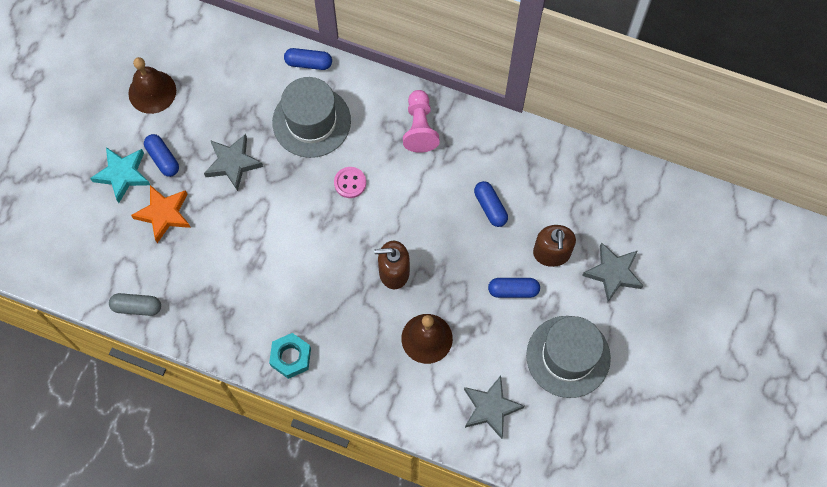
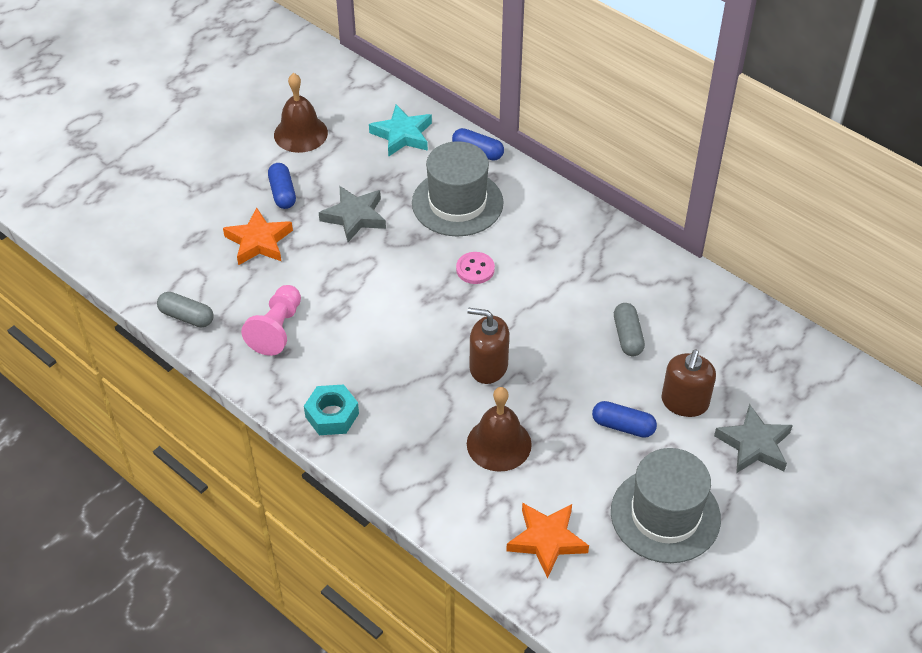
camera: 20 degrees right, 20 degrees down
turquoise star [90,147,150,203] -> turquoise star moved to [369,105,432,157]
pink pawn [403,90,440,153] -> pink pawn moved to [241,285,301,356]
grey star [464,376,524,439] -> orange star [506,503,589,579]
blue capsule [474,181,508,227] -> grey capsule [614,303,645,356]

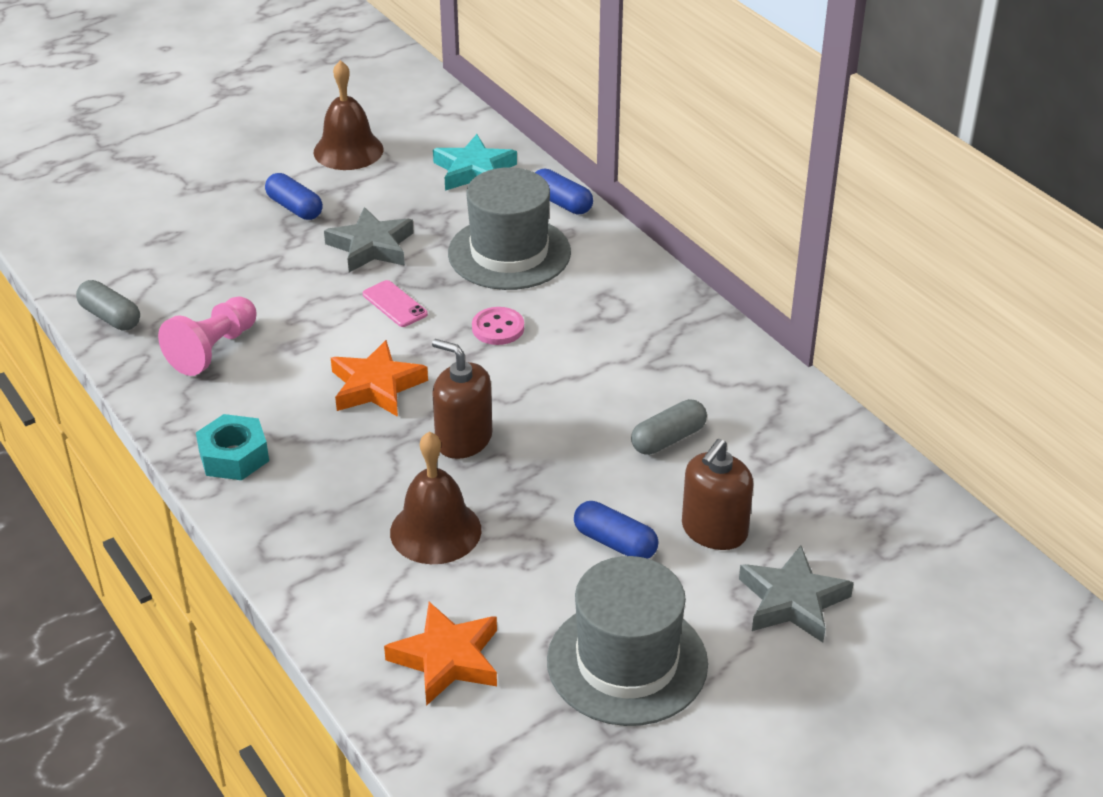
camera: 15 degrees right, 10 degrees down
orange star [223,207,293,265] -> orange star moved to [331,340,428,417]
blue capsule [268,163,296,209] -> blue capsule turned 45 degrees counterclockwise [265,173,323,220]
grey capsule [614,303,645,356] -> grey capsule turned 45 degrees clockwise [631,399,707,455]
none -> pink phone [363,280,428,327]

